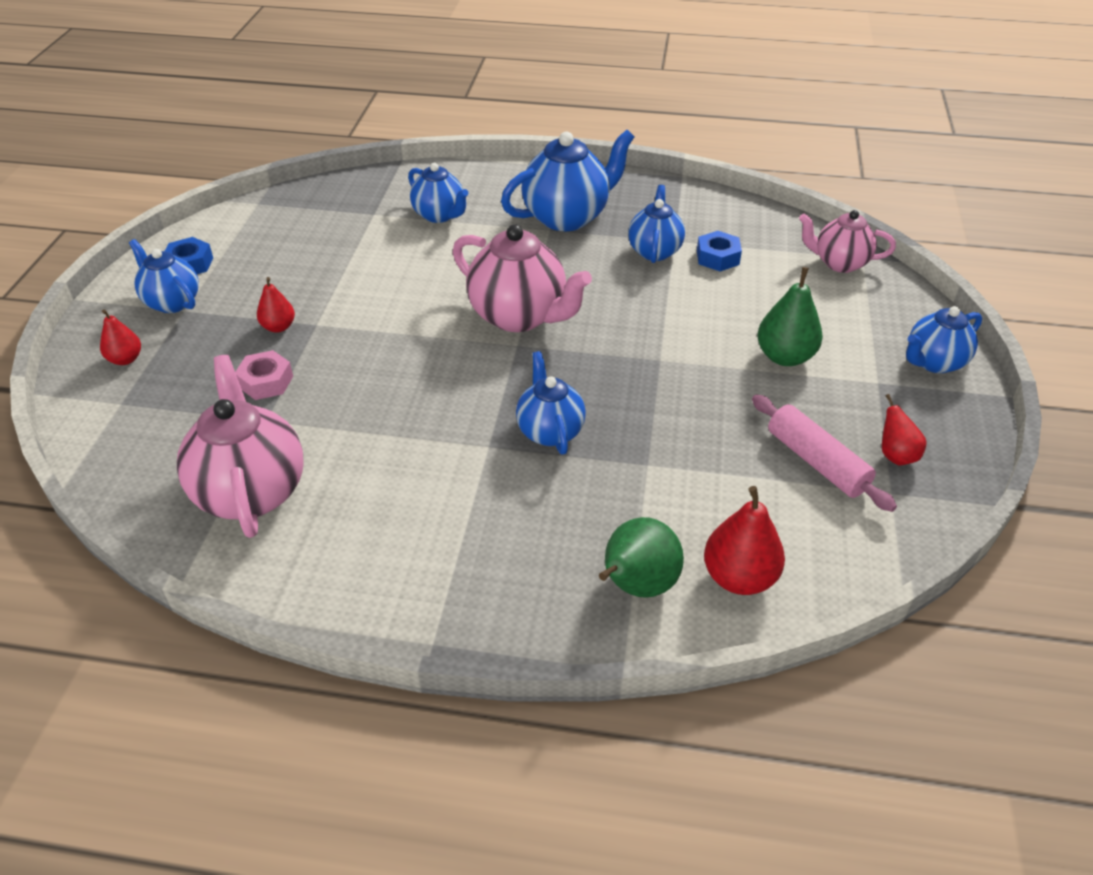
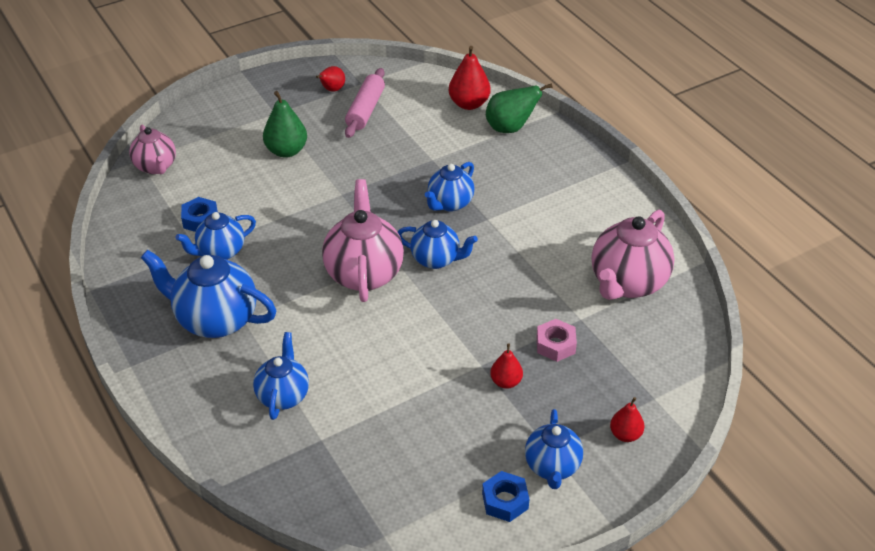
camera: 130 degrees left, 0 degrees up
blue teapot [906,306,982,373] -> blue teapot moved to [398,220,478,269]

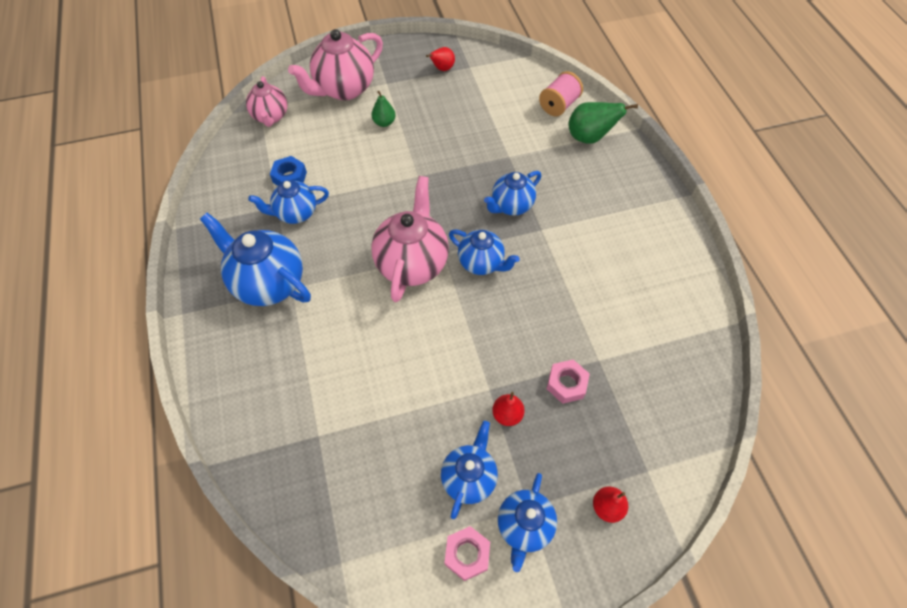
camera: 15 degrees right, 15 degrees up
blue teapot [253,332,309,420] -> blue teapot moved to [441,421,498,519]
green pear [263,91,307,158] -> green pear [371,91,396,127], size x0.61
pink rolling pin [345,68,385,138] -> none
red pear [449,46,491,110] -> pink spool [539,71,583,116]
blue nut [482,471,530,522] -> pink nut [444,526,490,581]
pink teapot [592,210,675,300] -> pink teapot moved to [288,29,383,100]

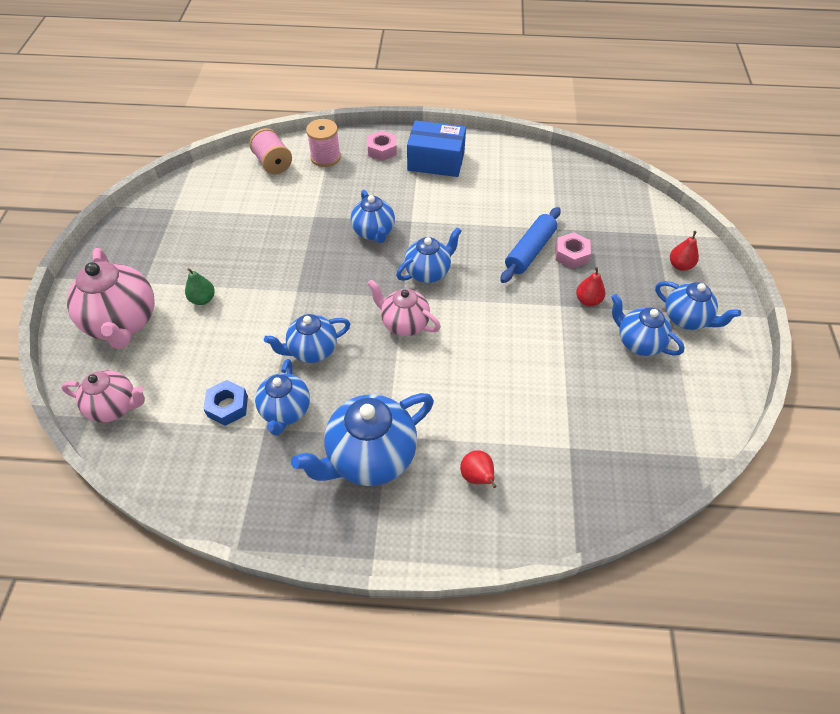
camera: 70 degrees left, 5 degrees down
pink teapot [371,176,449,302] -> pink teapot [367,280,441,336], size x0.62
red pear [426,47,455,71] -> red pear moved to [460,450,497,488]
pink nut [444,526,490,581] -> pink nut moved to [367,130,397,161]
green pear [568,102,638,144] -> pink spool [306,119,341,167]
none -> blue teapot [264,314,350,363]
none -> blue box [407,120,466,177]
none -> blue rolling pin [500,207,561,283]

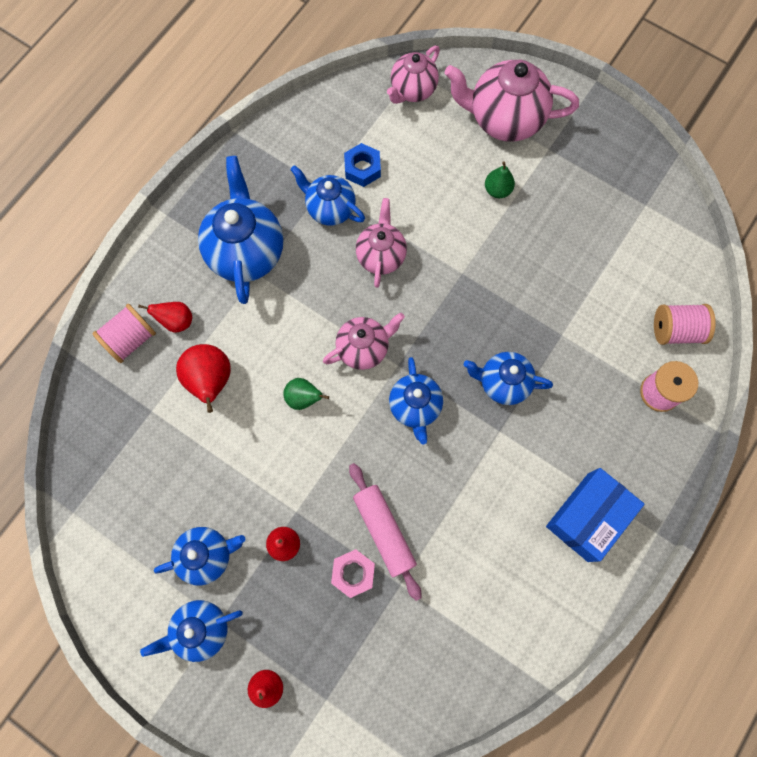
camera: 120 degrees right, 20 degrees up
blue teapot [264,314,350,363] -> pink teapot [356,198,407,288]
pink nut [367,130,397,161] -> none
blue rolling pin [500,207,561,283] -> pink rolling pin [349,463,421,601]
none -> pink spool [92,304,156,363]
none -> red pear [176,344,231,413]
none -> green pear [283,378,329,410]

